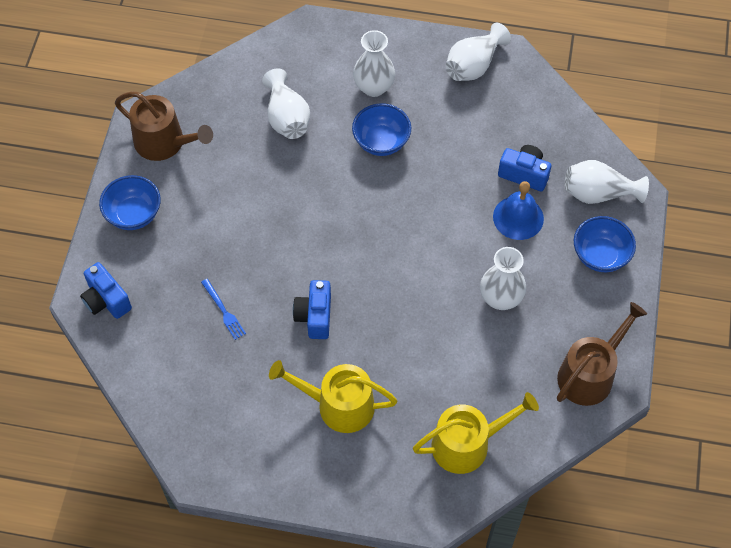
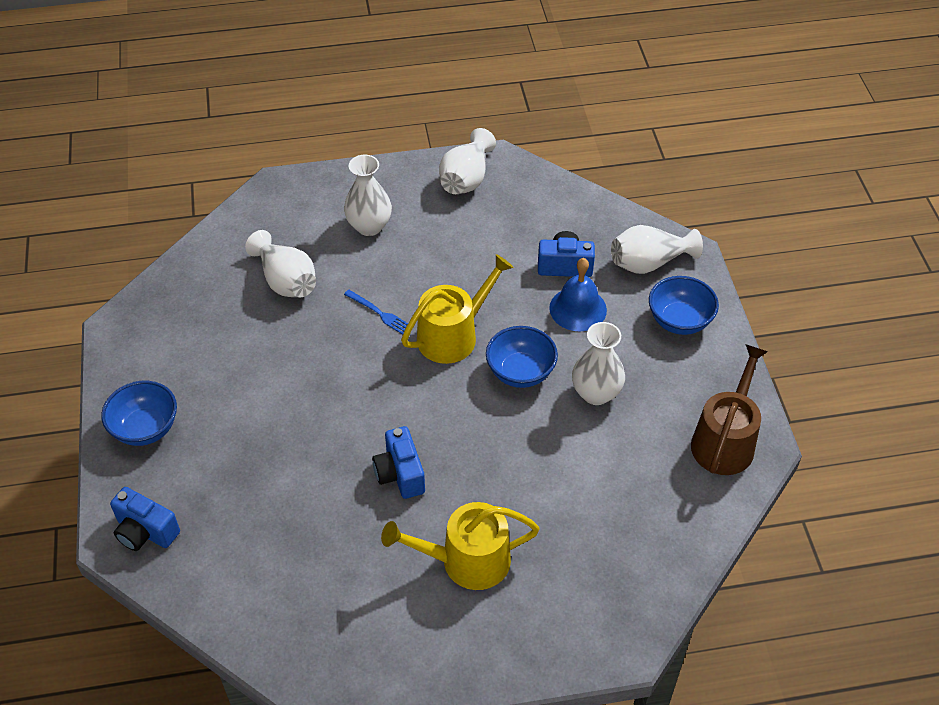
camera: 20 degrees left, 10 degrees down
brown watering can [115,91,213,161] -> none
blue fork [201,279,246,340] -> blue fork moved to [344,290,408,335]
blue bowl [352,103,411,156] -> blue bowl moved to [486,326,558,388]
yellow watering can [413,392,539,474] -> yellow watering can moved to [401,254,513,364]

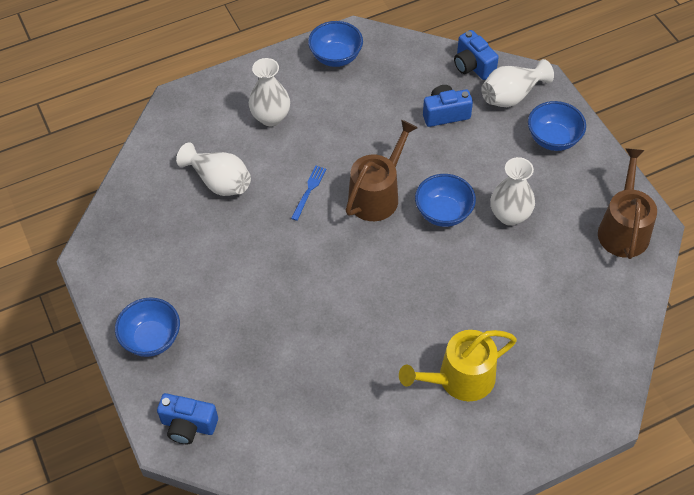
camera: 15 degrees left, 5 degrees up
blue fork [344,290,408,335] -> blue fork turned 90 degrees counterclockwise [291,166,326,221]
blue camera [372,426,425,499] -> blue camera moved to [454,30,499,80]
yellow watering can [401,254,513,364] -> brown watering can [346,120,418,221]
white vase [439,128,496,194] -> blue bowl [308,21,363,67]
blue bell [549,258,607,332] -> none

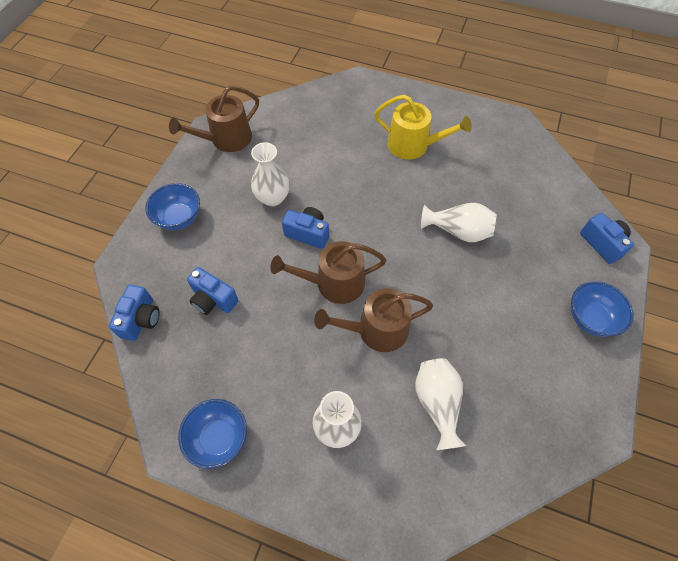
camera: 135 degrees left, 5 degrees up
blue fork [291,166,326,221] -> brown watering can [314,288,433,352]
blue bowl [415,174,476,227] -> blue camera [282,207,329,249]
white vase [481,59,554,107] -> white vase moved to [421,203,497,242]

